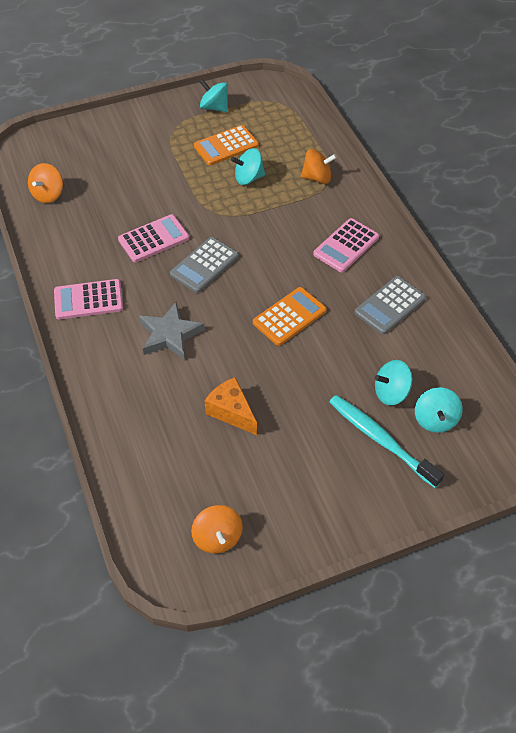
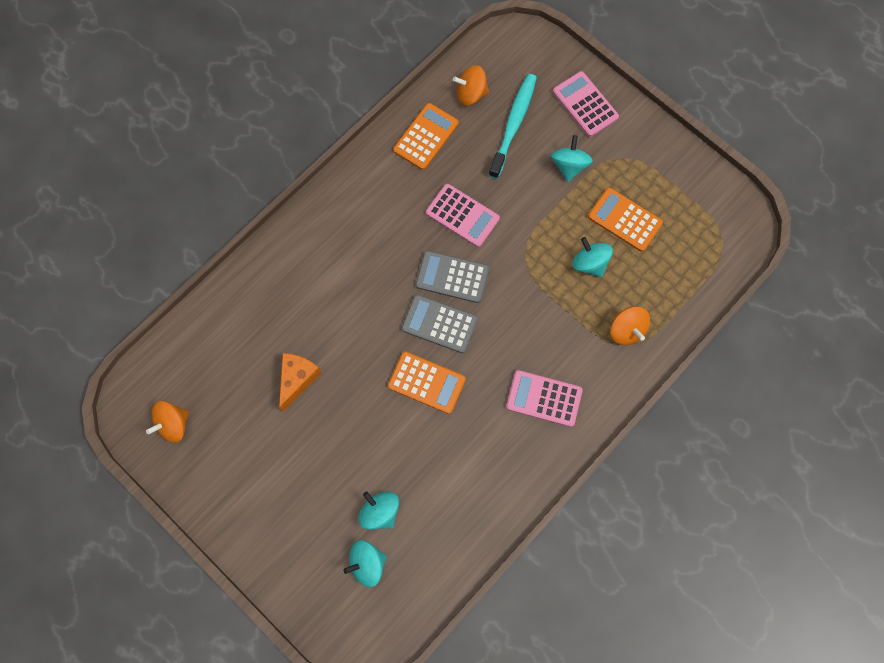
camera: 65 degrees right, 20 degrees up
pink calculator [54,279,123,320] -> pink calculator moved to [553,71,619,137]
grey star [139,302,205,360] -> none
turquoise spinning top [200,79,228,112] -> turquoise spinning top moved to [551,135,593,182]
turquoise toothbrush [329,395,444,488] -> turquoise toothbrush moved to [489,74,537,179]
grey calculator [355,276,426,335] -> grey calculator moved to [402,294,478,353]
none -> orange calculator [393,103,459,170]

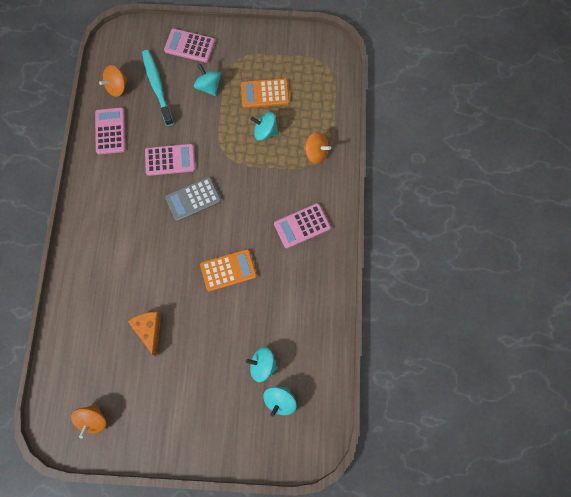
camera: 40 degrees left, 0 degrees up
orange calculator [393,103,459,170] -> pink calculator [95,107,126,154]
grey calculator [402,294,478,353] -> none

